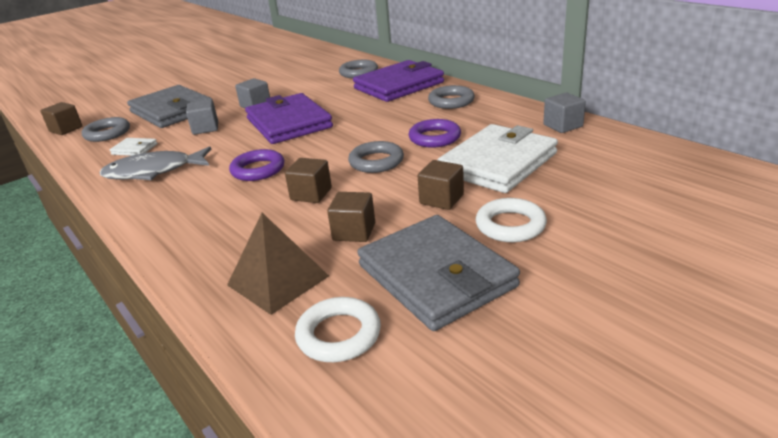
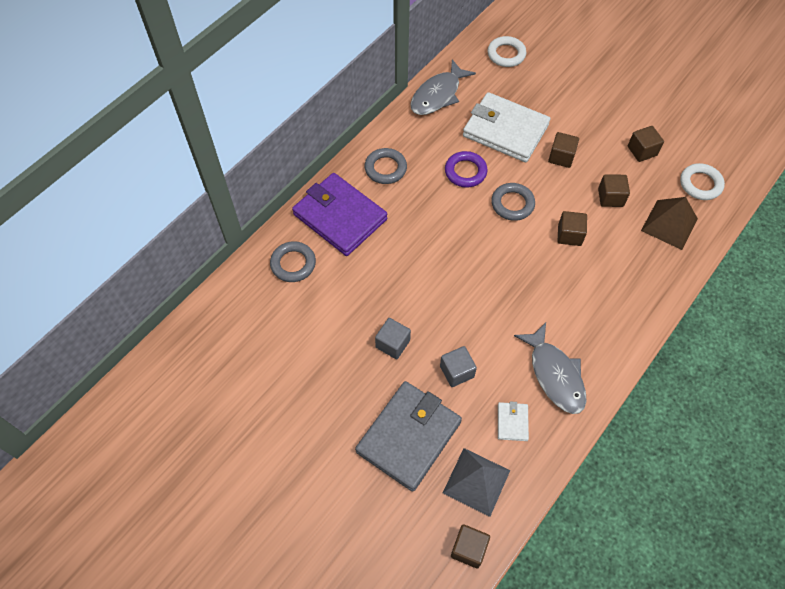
camera: 105 degrees left, 30 degrees up
grey ring [82,117,130,142] -> grey pyramid [443,448,510,517]
purple ring [229,149,284,181] -> none
purple wallet [245,93,333,144] -> none
grey wallet [357,215,520,331] -> brown cube [628,126,664,162]
white ring [476,198,547,242] -> white ring moved to [487,36,526,67]
grey cube [543,93,586,133] -> grey fish [410,59,476,115]

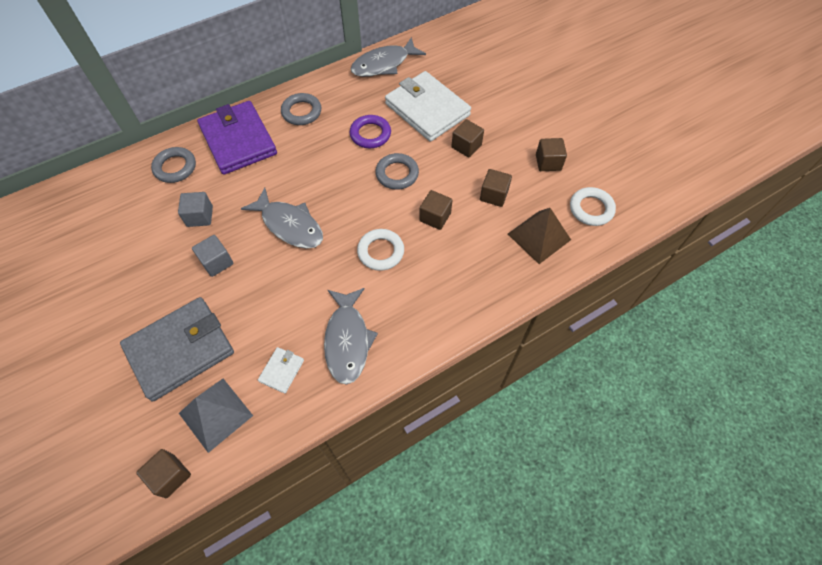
camera: 20 degrees right, 0 degrees up
grey cube [440,346,477,387] -> grey cube moved to [178,192,213,227]
white ring [487,36,526,67] -> white ring moved to [357,229,404,271]
none -> grey fish [241,187,323,248]

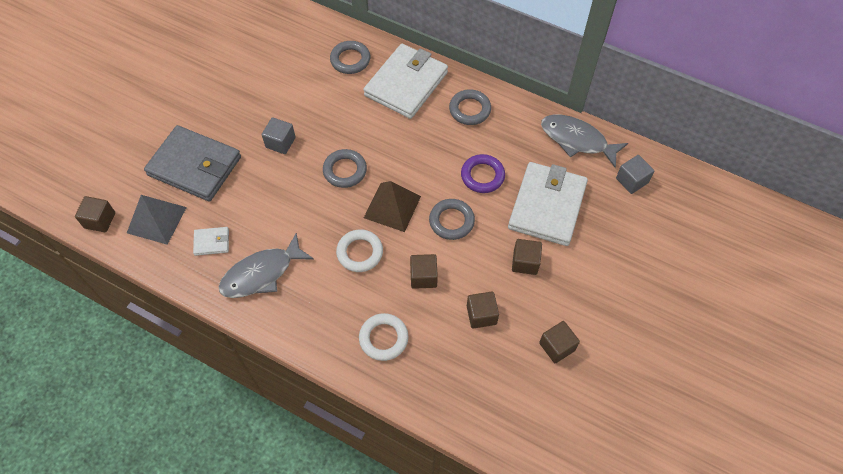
camera: 60 degrees right, 0 degrees up
grey cube [178,192,213,227] -> grey cube moved to [616,155,654,194]
purple wallet [197,101,277,175] -> white wallet [364,44,448,119]
grey fish [241,187,323,248] -> grey ring [323,149,367,188]
brown pyramid [508,208,571,264] -> brown pyramid moved to [364,181,421,232]
white ring [570,187,616,226] -> white ring moved to [359,313,408,361]

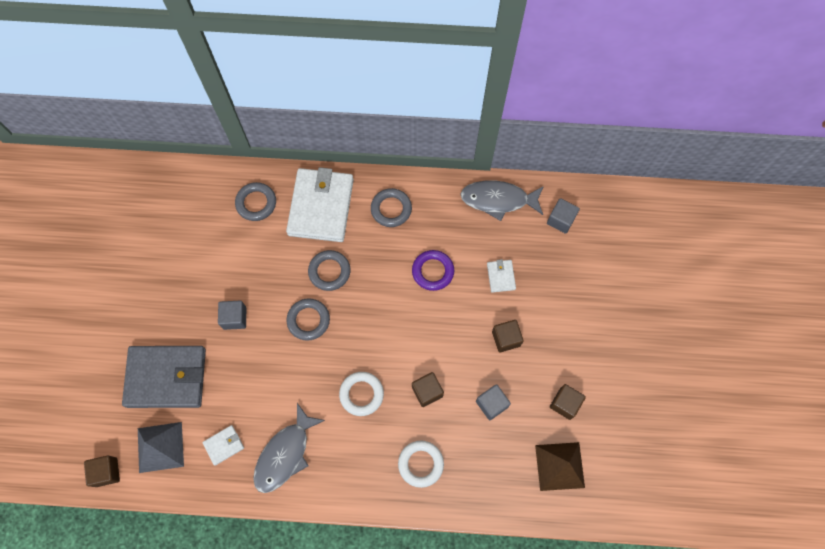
camera: 25 degrees left, 10 degrees up
brown pyramid [364,181,421,232] -> brown pyramid moved to [535,442,585,491]
grey ring [429,199,475,240] -> grey ring moved to [308,250,350,291]
brown cube [467,292,499,329] -> grey cube [476,384,511,420]
white wallet [508,162,588,246] -> white wallet [487,259,516,293], size x0.43

